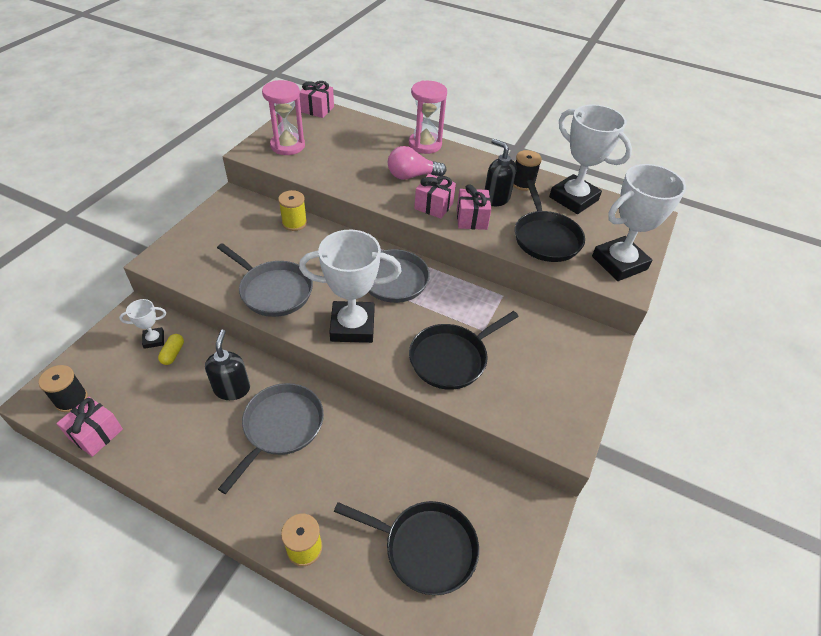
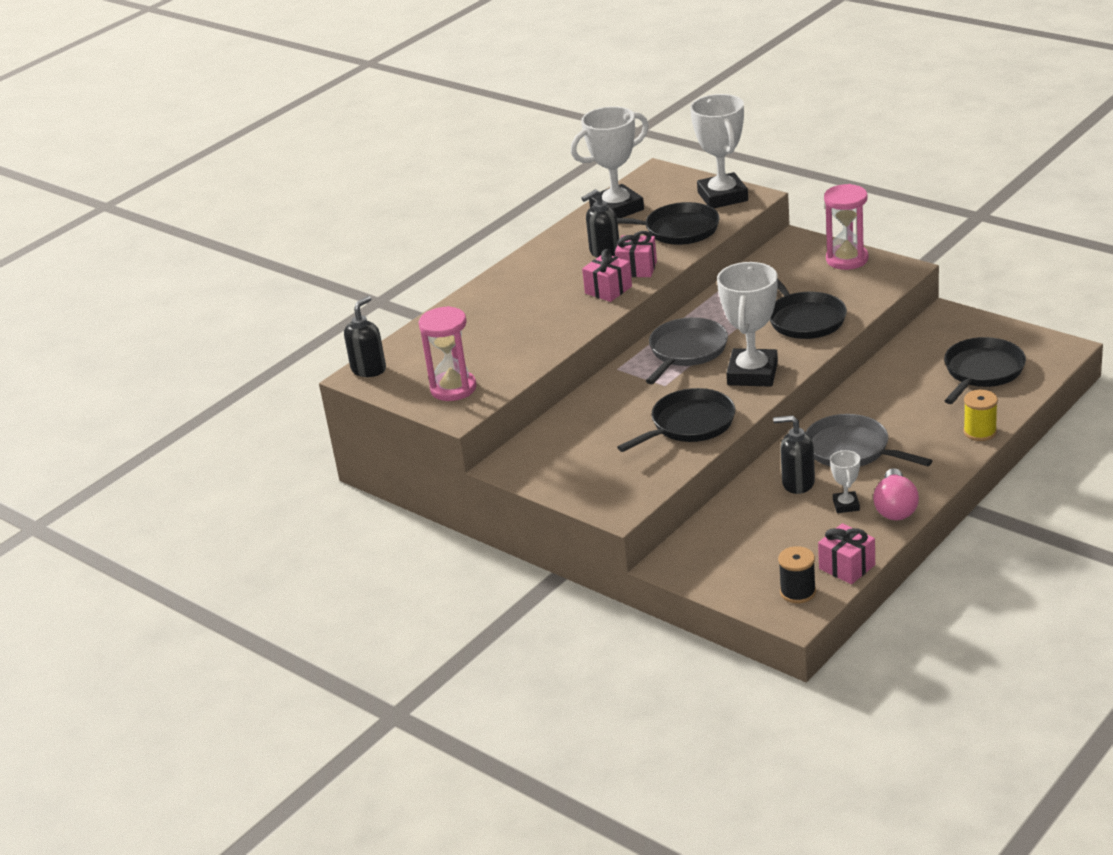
camera: 70 degrees left, 15 degrees down
white trophy [119,299,166,349] -> white trophy moved to [830,450,860,513]
yellow capsule [158,334,184,365] -> none
grey pan [217,243,313,317] -> black pan [617,388,735,452]
yellow spool [278,190,307,231] -> none
pink gift [299,81,334,118] -> black soap dispenser [344,296,386,377]
pink light bulb [388,146,447,180] -> pink light bulb moved to [873,468,919,520]
pink hourglass [409,81,447,154] -> pink hourglass moved to [824,184,868,270]
black spool [513,150,542,191] -> none

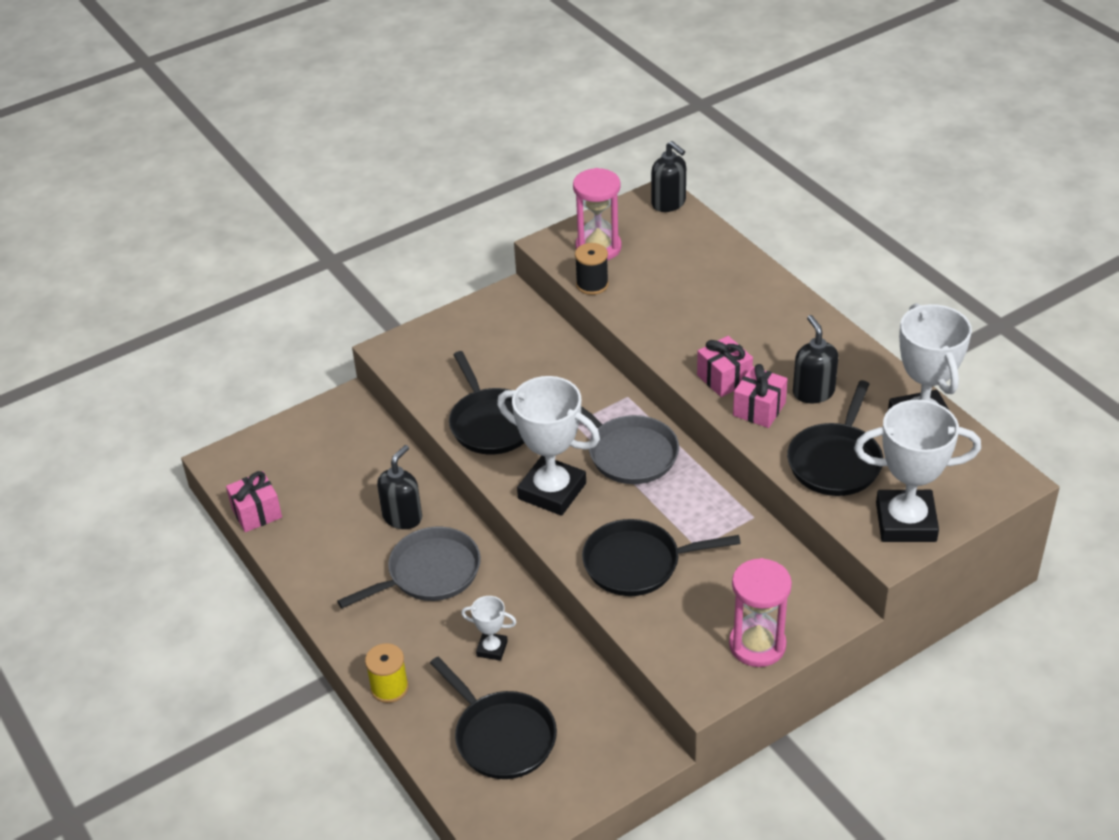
camera: 105 degrees right, 10 degrees up
black spool [778,546,816,603] -> black spool moved to [575,243,609,295]
white trophy [830,450,860,513] -> white trophy moved to [461,596,517,661]
pink light bulb [873,468,919,520] -> none

